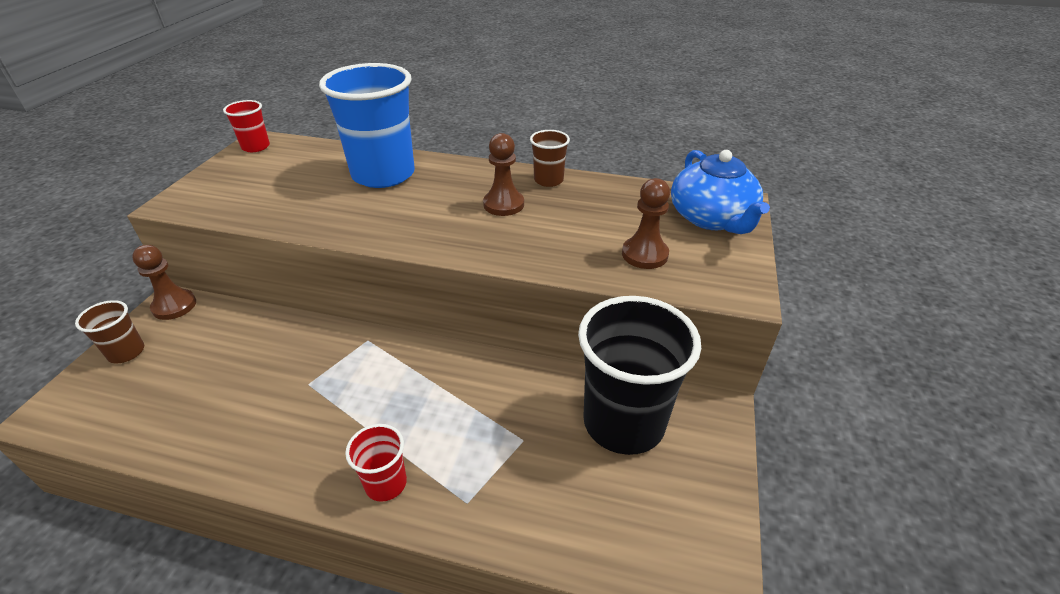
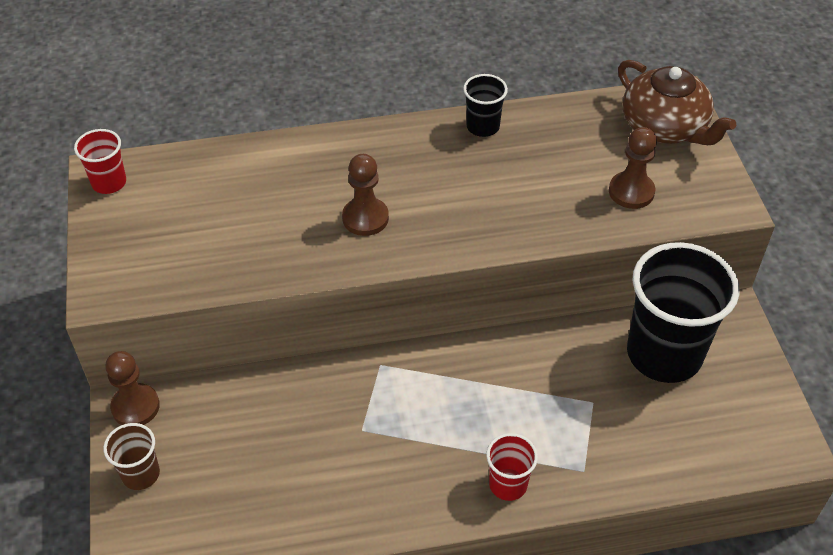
camera: 25 degrees left, 10 degrees up
blue cup [319,63,415,188] -> none
brown pawn [483,133,524,216] -> brown pawn moved to [342,154,389,236]
brown cup [530,130,570,187] -> black cup [463,74,508,137]
blue teapot [671,150,770,234] -> brown teapot [618,60,736,145]

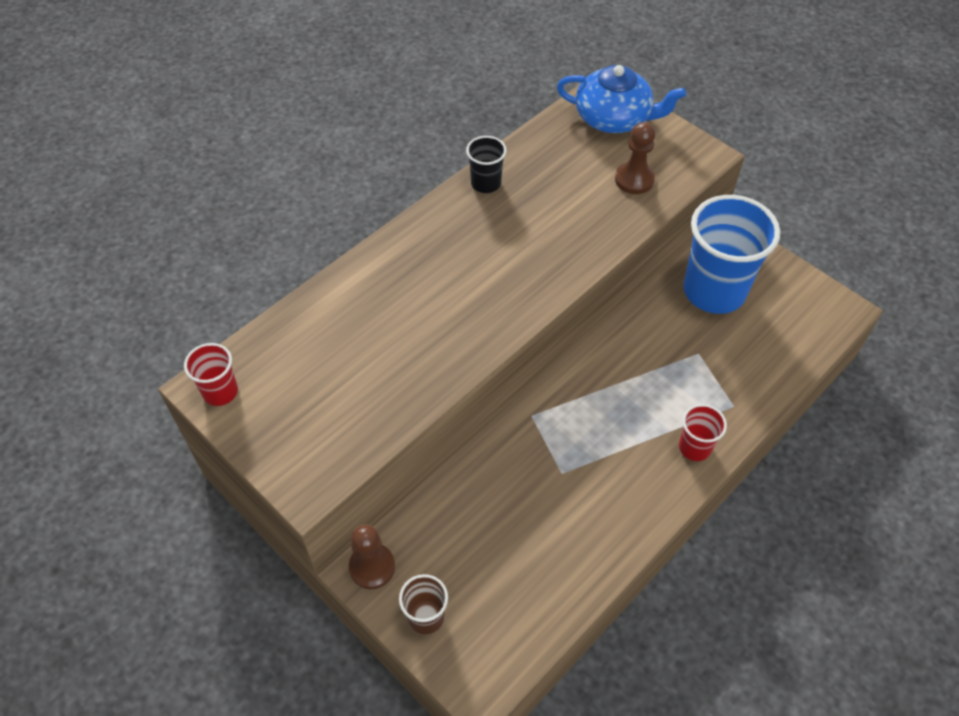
camera: 35 degrees left, 5 degrees up
brown pawn [342,154,389,236] -> none
brown teapot [618,60,736,145] -> blue teapot [557,65,686,133]
black cup [627,242,739,383] -> blue cup [683,195,780,314]

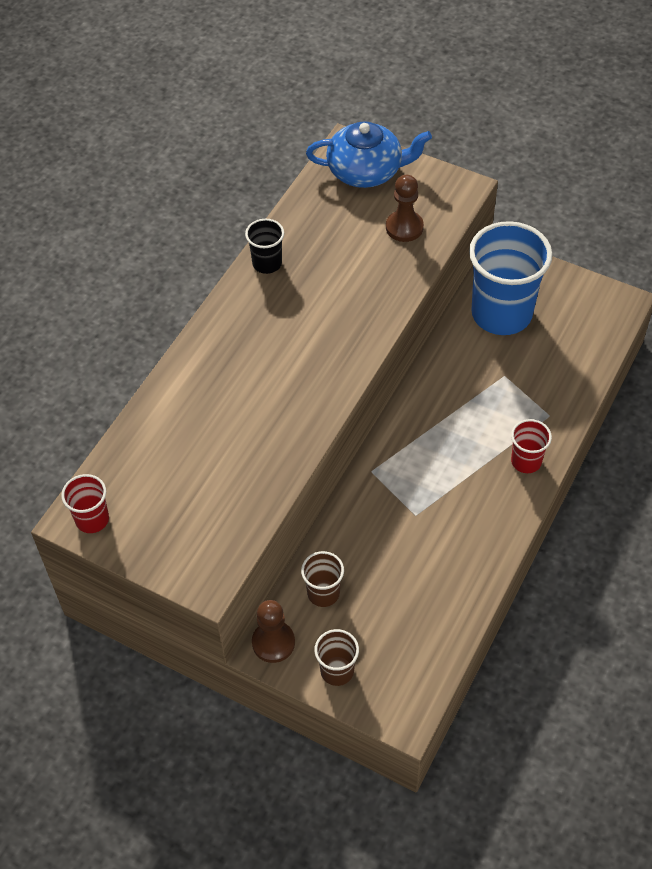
camera: 15 degrees left, 0 degrees up
none -> brown cup [301,551,344,607]

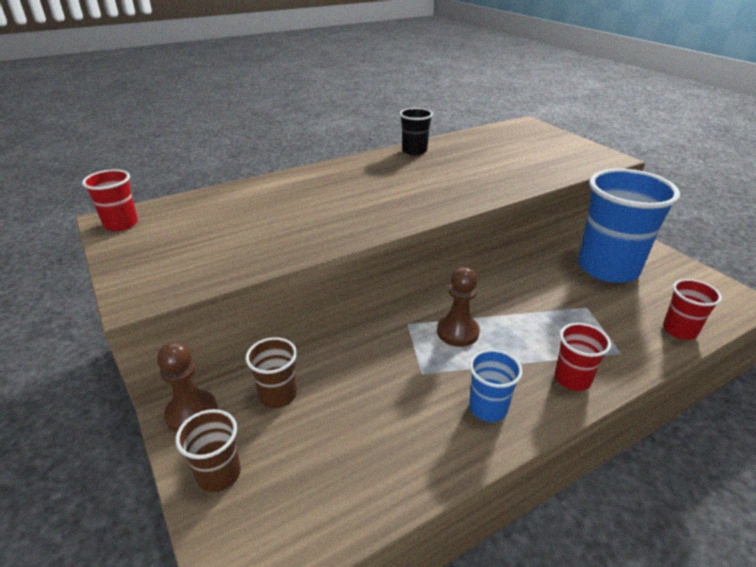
camera: 30 degrees right, 20 degrees down
blue teapot [306,121,432,188] -> none
brown pawn [386,175,424,242] -> brown pawn moved to [437,267,480,347]
none -> blue cup [469,349,523,422]
none -> red cup [663,279,722,340]

